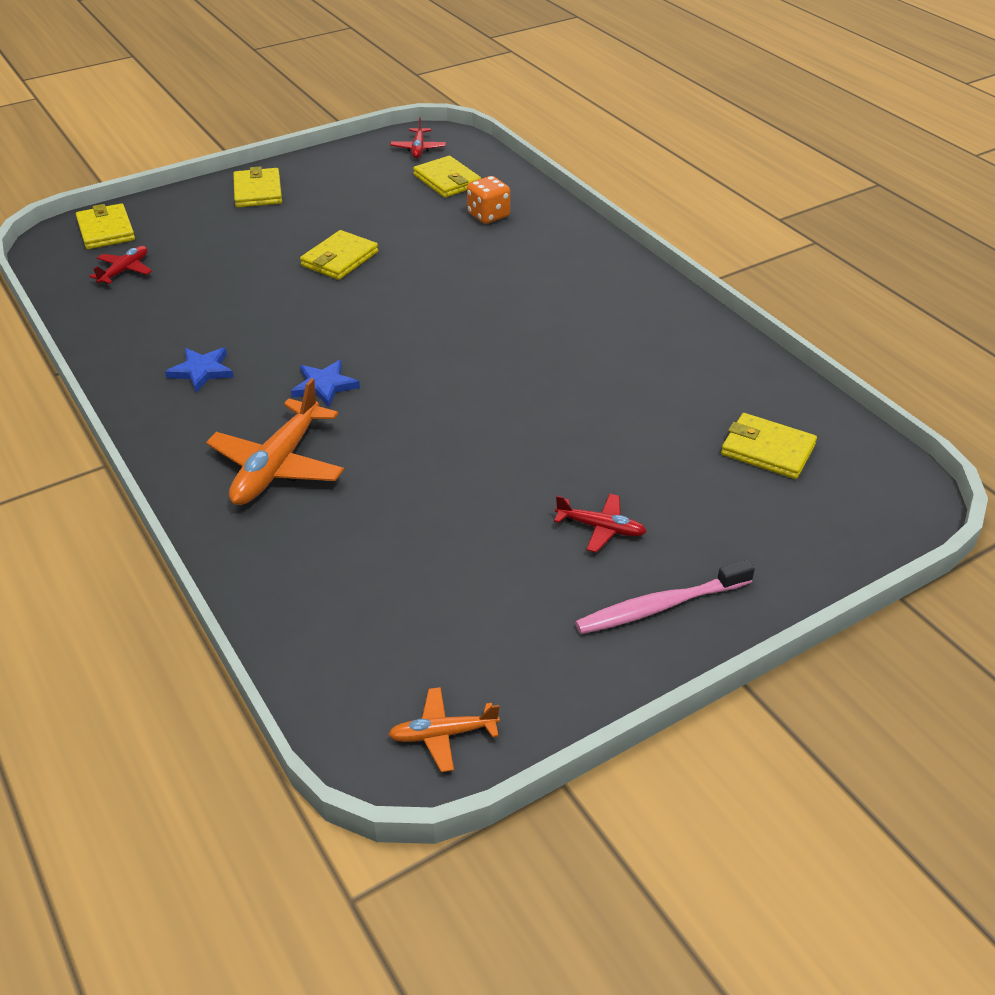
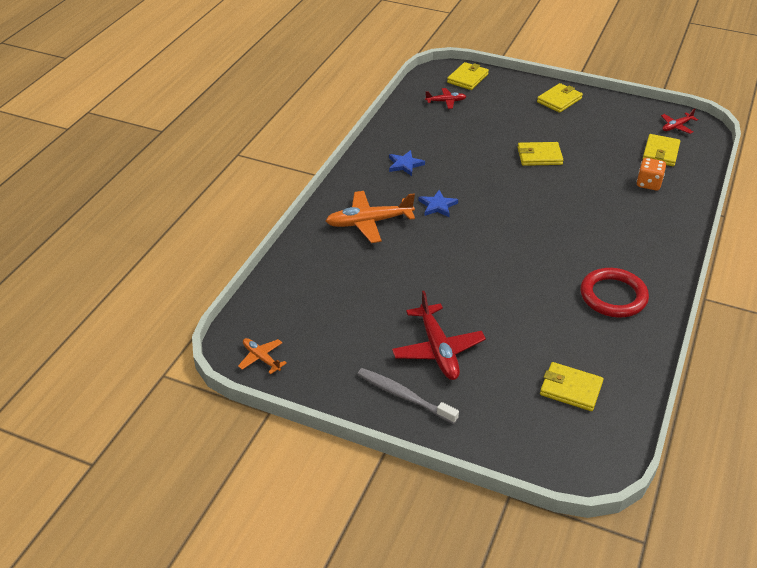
camera: 55 degrees right, 0 degrees up
red plane [554,494,647,553] -> red plane [392,291,486,380], size x1.83
pink toothbrush [575,560,755,634] -> grey toothbrush [357,368,459,424]
yellow wallet [721,413,817,479] -> yellow wallet turned 60 degrees counterclockwise [540,362,604,411]
none -> red ring [580,268,649,317]

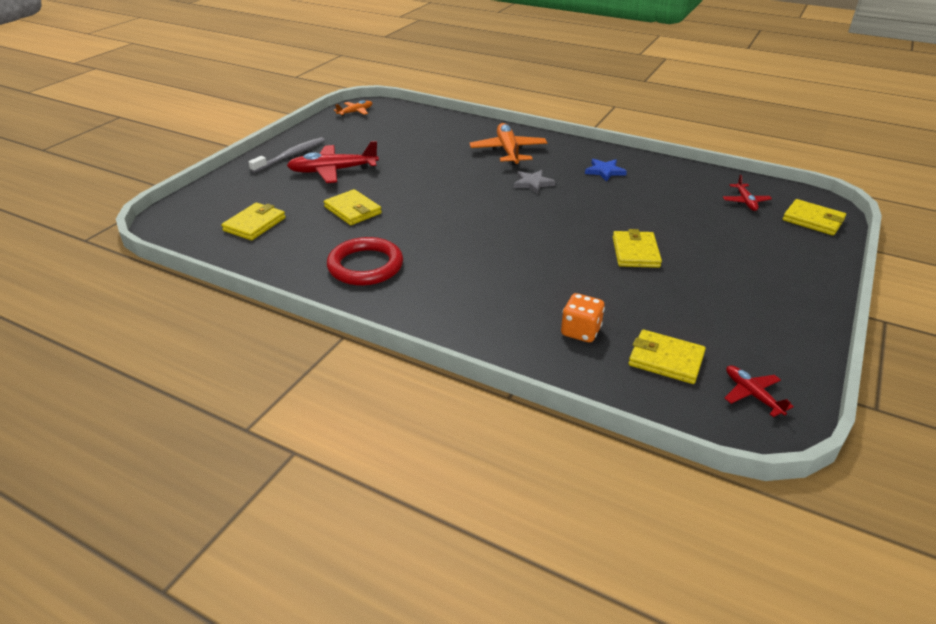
camera: 95 degrees right, 5 degrees down
blue star [418,190,458,217] -> grey star [514,170,555,194]
yellow wallet [537,83,583,113] -> yellow wallet moved to [324,189,382,225]

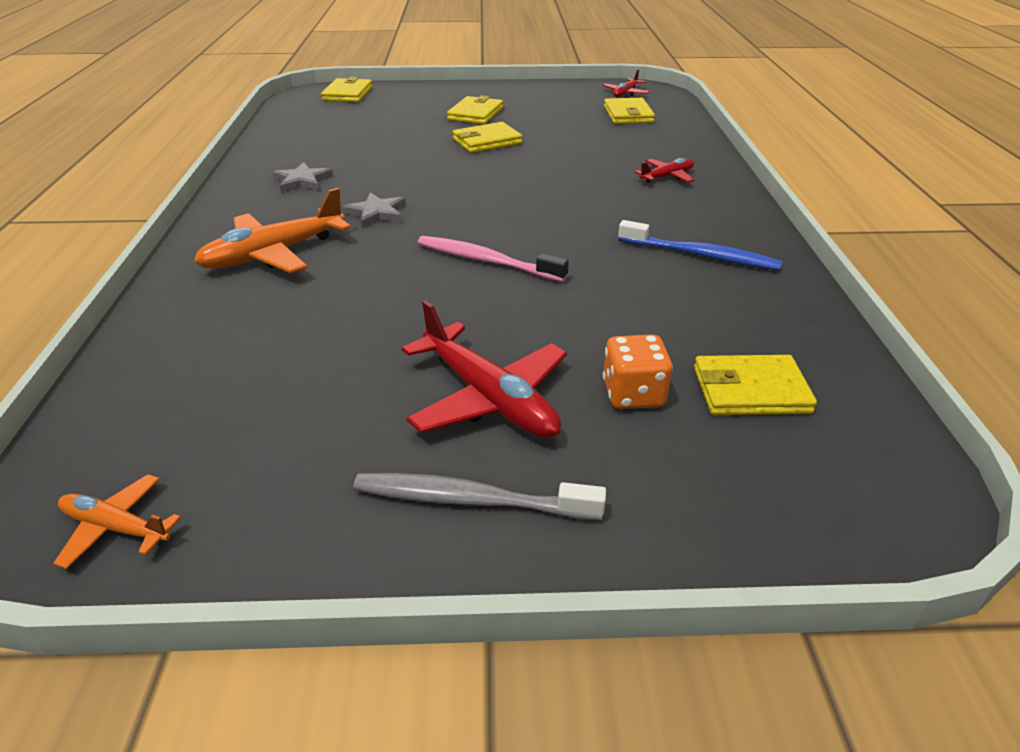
camera: 120 degrees left, 0 degrees up
yellow wallet [324,189,382,225] -> yellow wallet moved to [447,95,503,124]
red ring [327,237,403,286] -> blue toothbrush [618,220,782,271]
orange dice [561,293,605,342] -> orange dice moved to [603,334,673,409]
blue star [585,159,627,182] -> grey star [273,162,333,193]
red plane [723,175,772,211] -> red plane moved to [634,158,694,183]
none -> pink toothbrush [417,236,569,282]

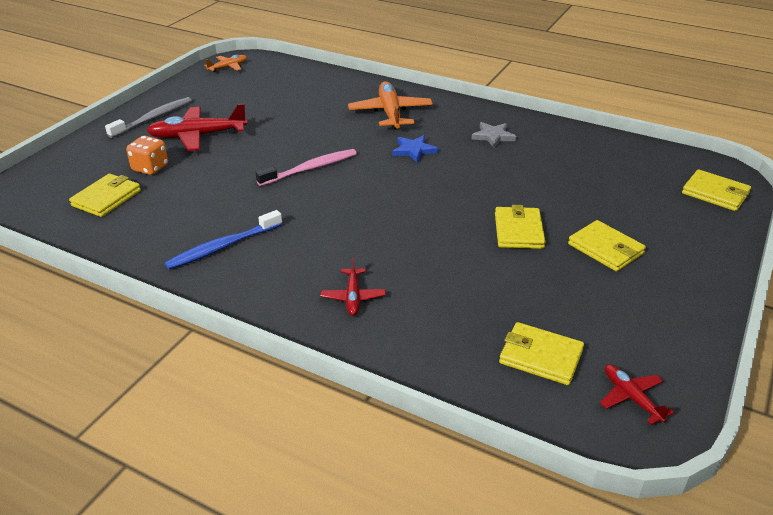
camera: 120 degrees right, 0 degrees up
grey star [342,193,406,228] -> blue star [392,135,438,163]

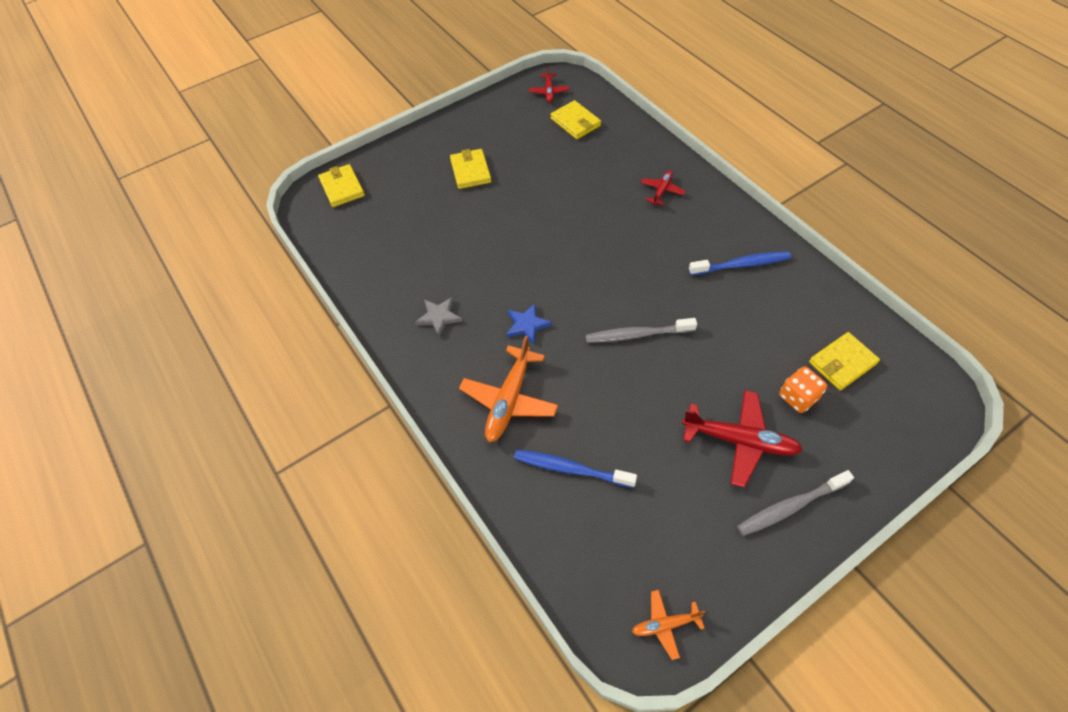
camera: 150 degrees left, 20 degrees up
pink toothbrush [256,149,357,186] -> grey toothbrush [586,318,697,343]
yellow wallet [495,205,545,249] -> none
none -> blue toothbrush [514,450,637,488]

